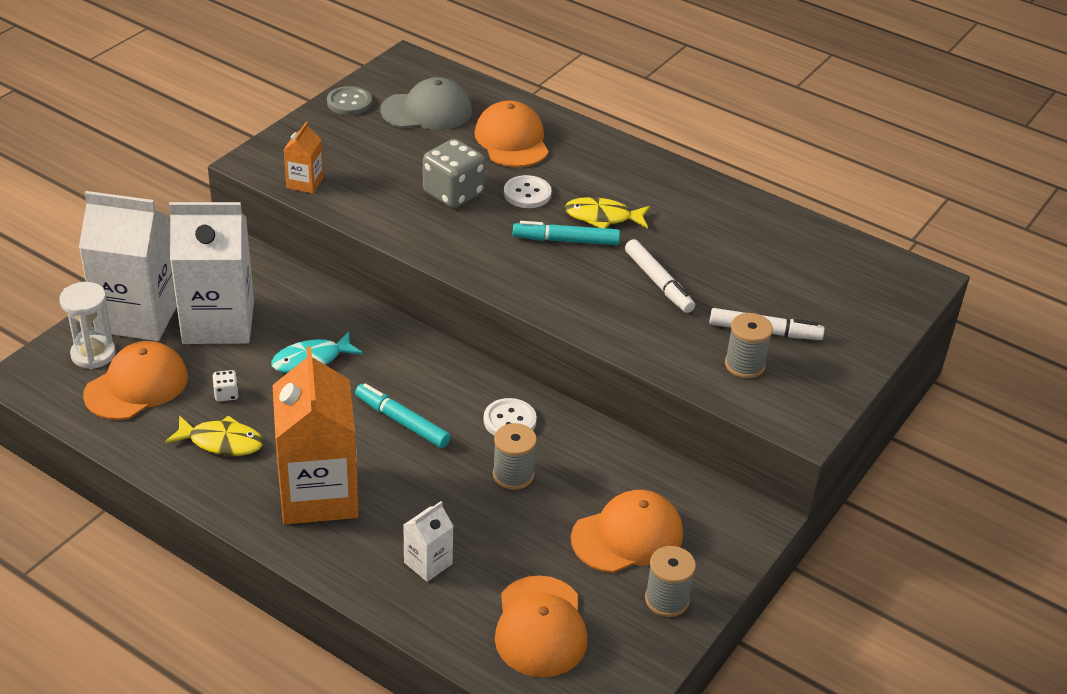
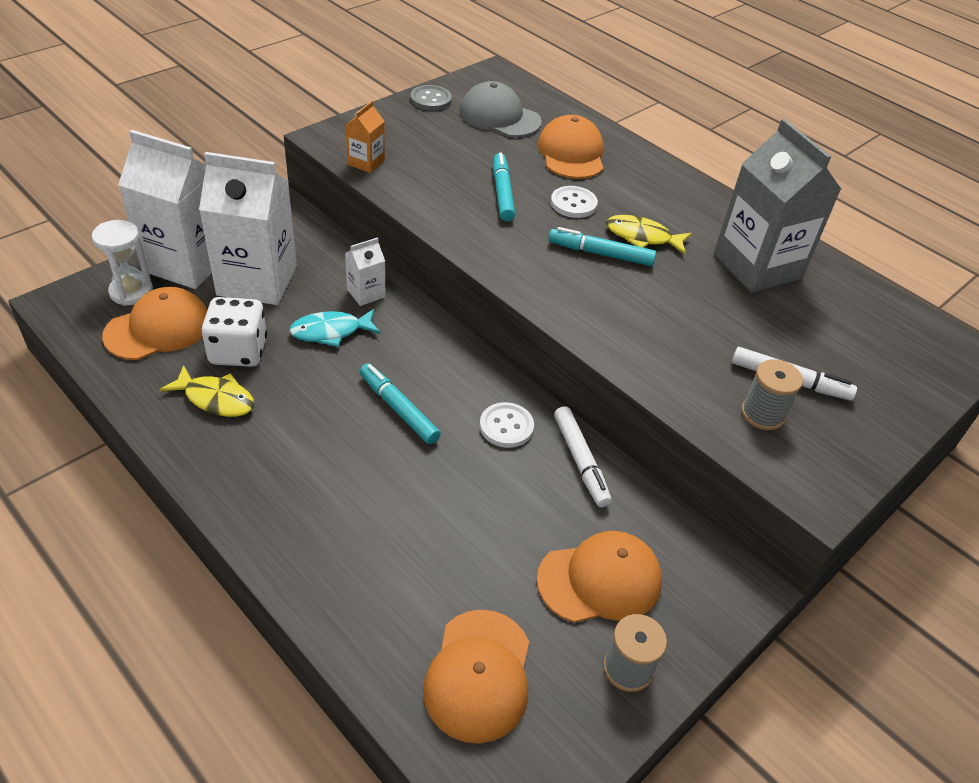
camera: 10 degrees right, 5 degrees up
white dice [213,370,239,401] -> white dice [201,297,267,367], size x2.26
orange carton [272,347,359,524] -> none
grey cap [380,77,472,130] -> grey cap turned 150 degrees counterclockwise [459,81,542,137]
white carton [404,501,453,582] -> white carton moved to [345,237,385,306]
grey dice [423,139,485,208] -> turquoise marker [493,153,515,221]
grey spool [493,423,537,490] -> none
white marker [625,239,695,313] -> white marker moved to [554,406,612,507]
none -> grey carton [714,119,841,293]

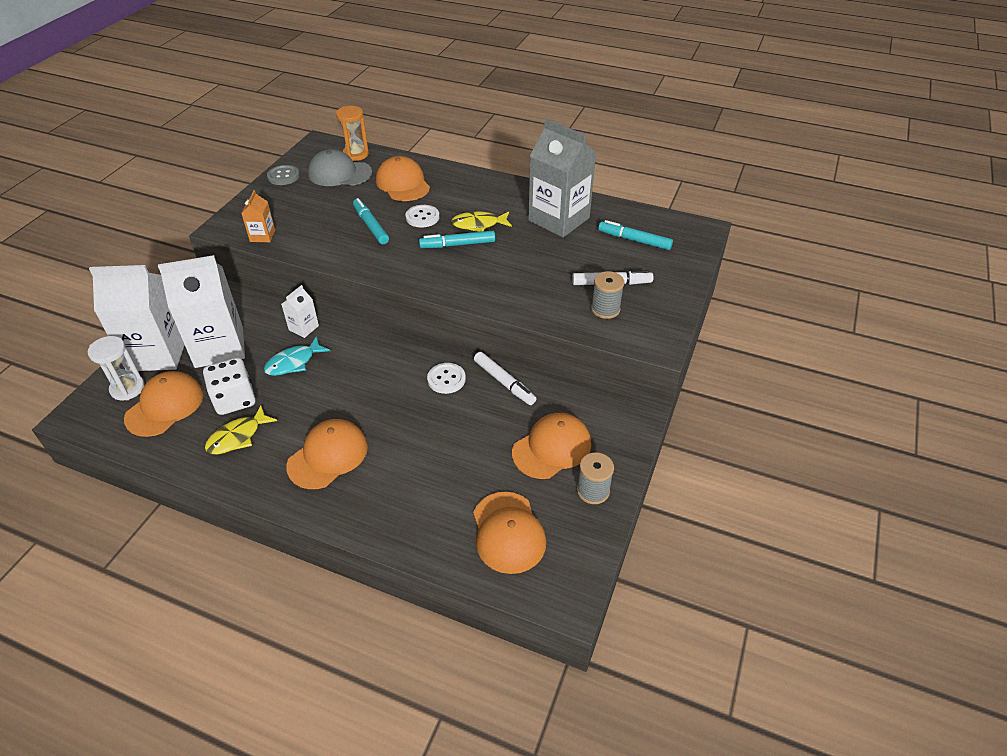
camera: 20 degrees left, 0 degrees up
yellow fish [159,365,255,417] -> yellow fish turned 135 degrees clockwise [205,405,277,455]
turquoise marker [360,363,441,444] -> turquoise marker moved to [598,220,673,250]
none -> orange cap [286,419,368,489]
none -> orange hourglass [336,106,369,161]

